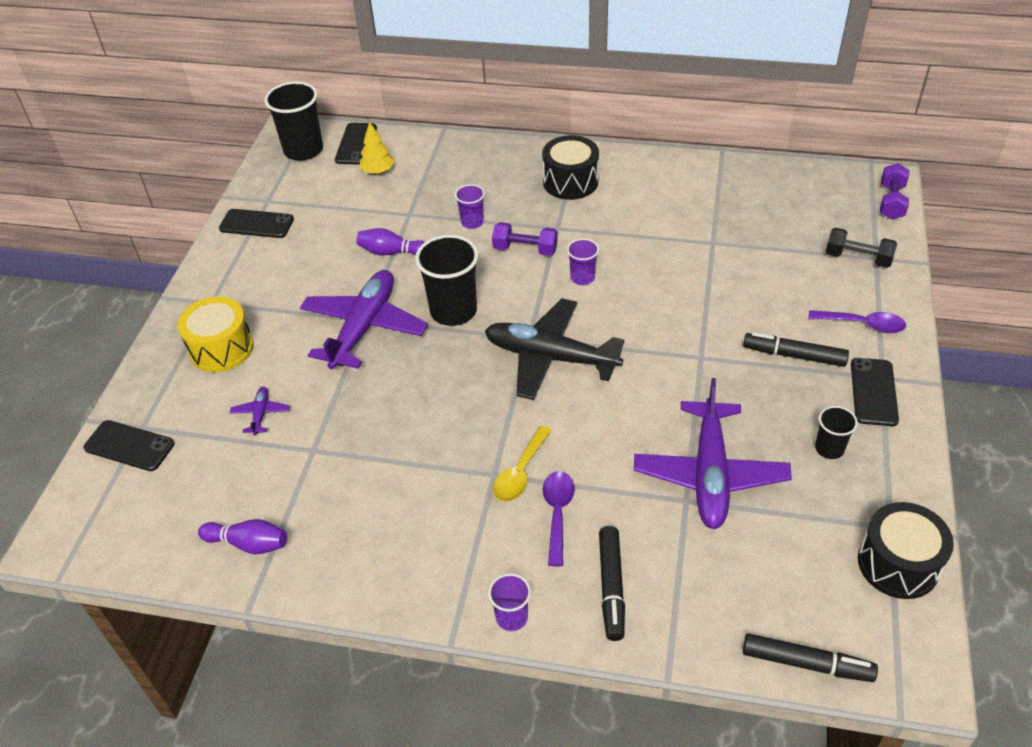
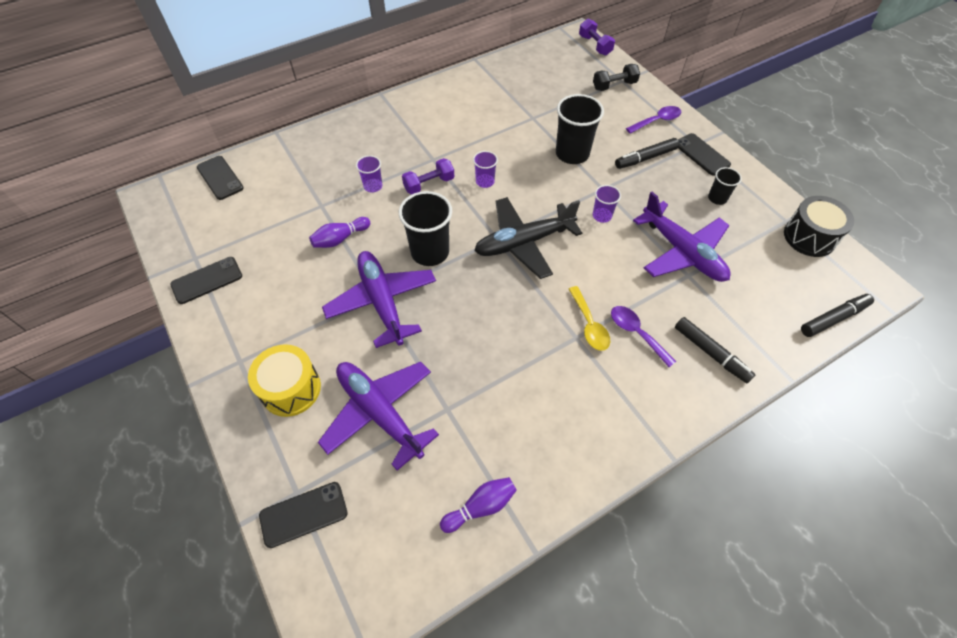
camera: 45 degrees left, 10 degrees up
purple plane [230,387,290,435] -> purple plane [318,362,439,471], size x2.40
black cup [264,82,323,160] -> black cup moved to [556,94,604,164]
yellow tree [359,121,395,174] -> none
purple cup [488,573,531,631] -> purple cup moved to [593,185,621,223]
black drum [542,135,599,200] -> none

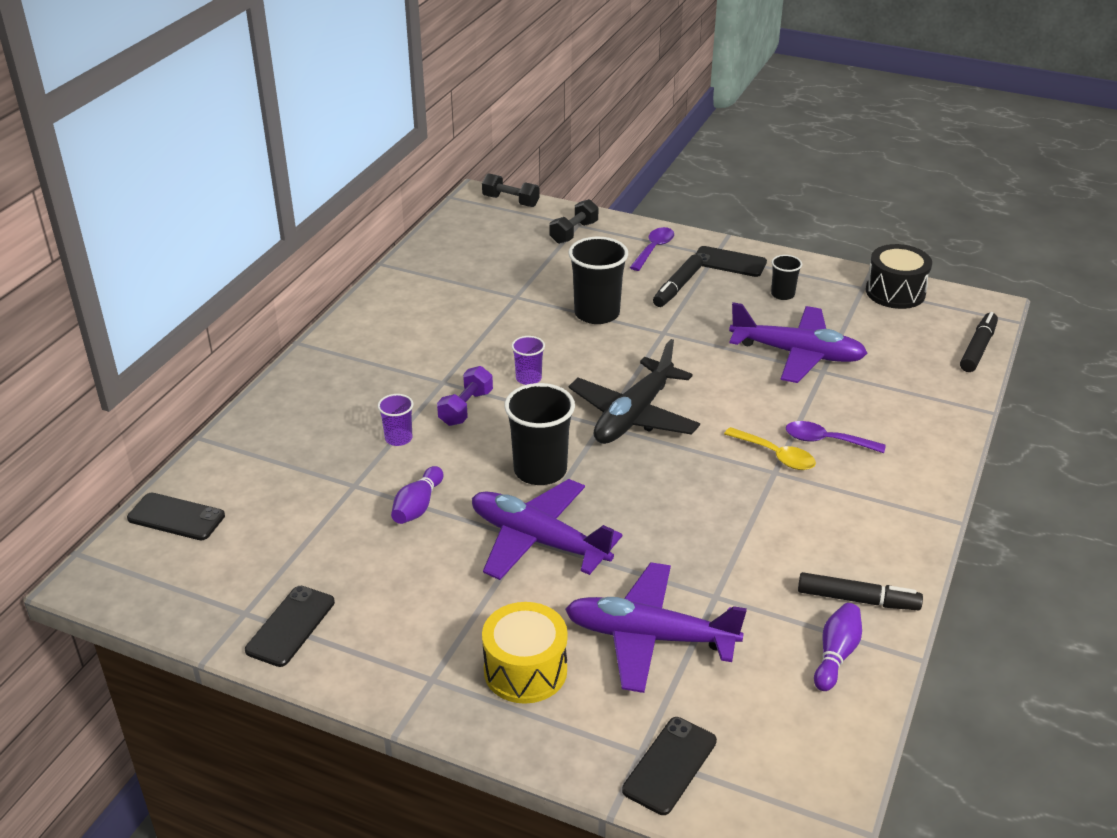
camera: 35 degrees left, 20 degrees down
purple dumbbell [579,19,615,56] -> black dumbbell [482,173,540,207]
purple cup [593,185,621,223] -> none
black marker [675,317,755,383] -> black marker moved to [798,572,923,610]

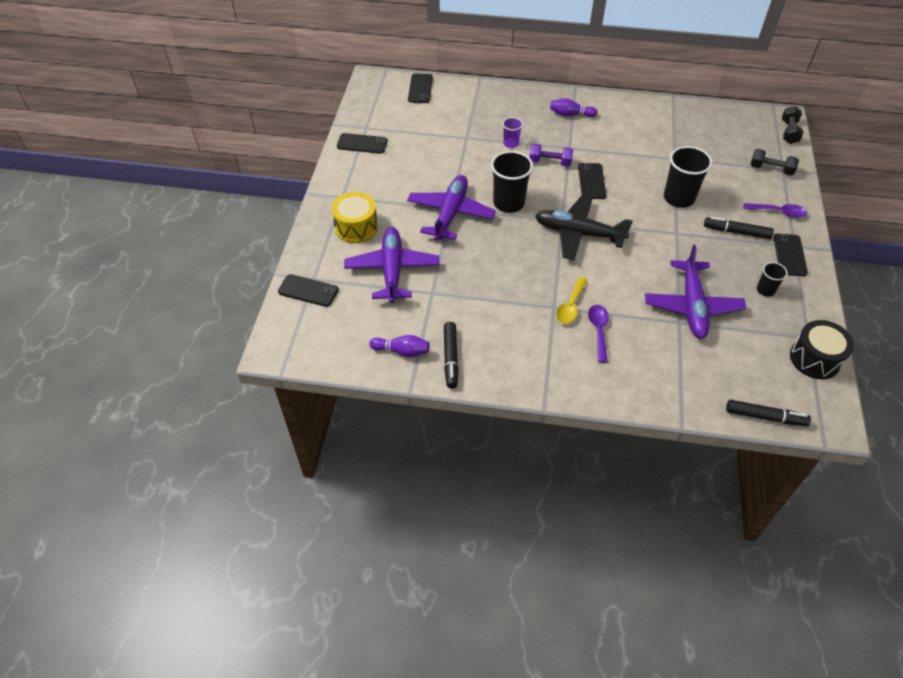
camera: 75 degrees right, 15 degrees up
purple bowling pin [391,466,443,524] -> purple bowling pin moved to [550,98,597,117]
purple cup [511,336,545,385] -> black phone [578,163,606,199]

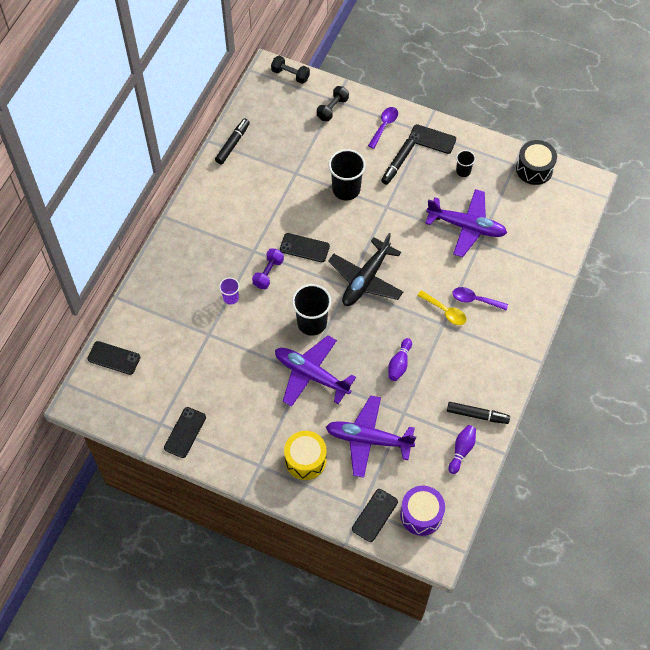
camera: 75 degrees left, 10 degrees up
purple bowling pin [550,98,597,117] -> purple bowling pin moved to [388,338,412,381]
black marker [726,400,811,427] -> black marker moved to [215,118,250,164]
none -> purple drum [400,486,445,536]

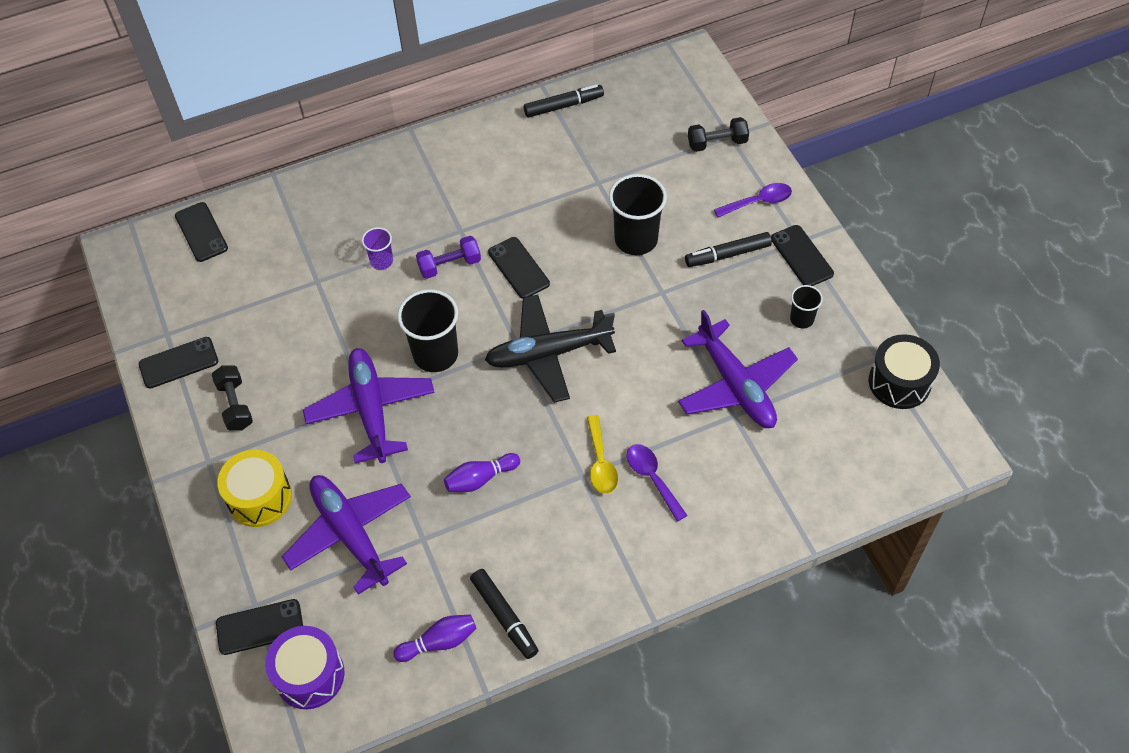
camera: 45 degrees right, 5 degrees down
black dumbbell [271,56,310,84] -> black dumbbell moved to [212,365,253,431]

